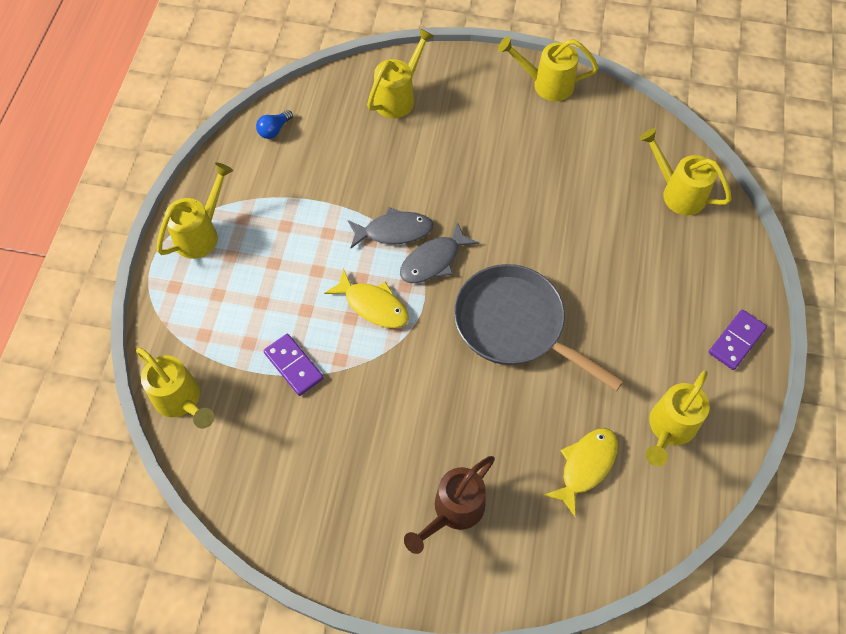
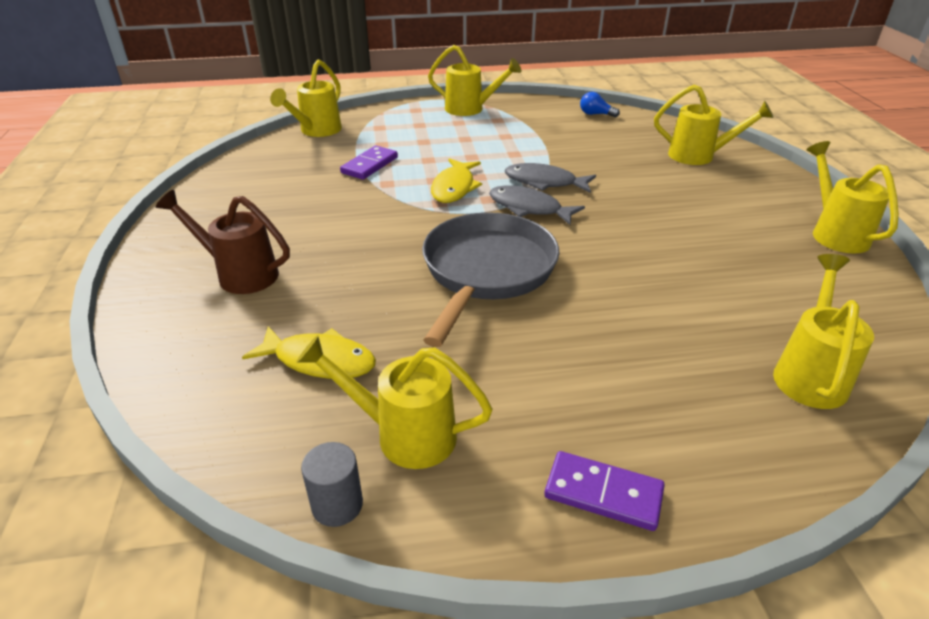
camera: 70 degrees right, 25 degrees down
grey fish [348,207,433,248] -> grey fish turned 135 degrees clockwise [505,163,596,193]
none -> grey cylinder [301,442,363,527]

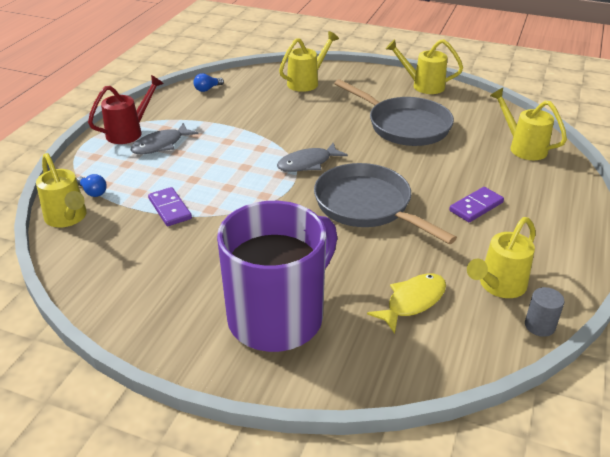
camera: 60 degrees left, 0 degrees up
brown watering can [156,190,290,294] -> purple mug [217,201,337,352]
yellow watering can [428,45,522,116] -> red watering can [88,75,164,144]
yellow fish [431,158,482,203] -> none
grey fish [505,163,596,193] -> grey fish moved to [130,123,198,154]
purple domino [544,451,665,531] -> purple domino moved to [449,187,504,222]
none -> blue light bulb [76,174,107,197]
none -> grey pan [334,79,454,146]

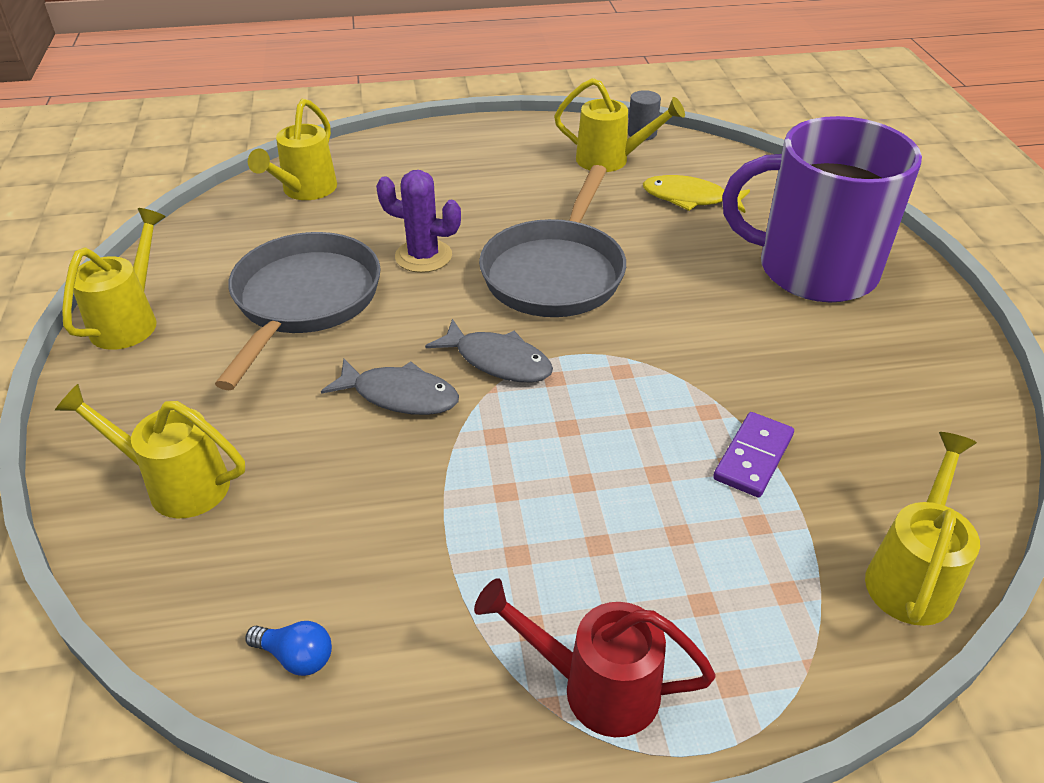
camera: 120 degrees left, 5 degrees up
blue light bulb [76,174,107,197] -> none
grey fish [130,123,198,154] -> grey fish moved to [321,359,459,415]
yellow watering can [386,39,463,94] -> yellow watering can turned 150 degrees counterclockwise [62,208,165,350]
purple domino [449,187,504,222] -> none
none -> purple cactus [376,170,461,273]

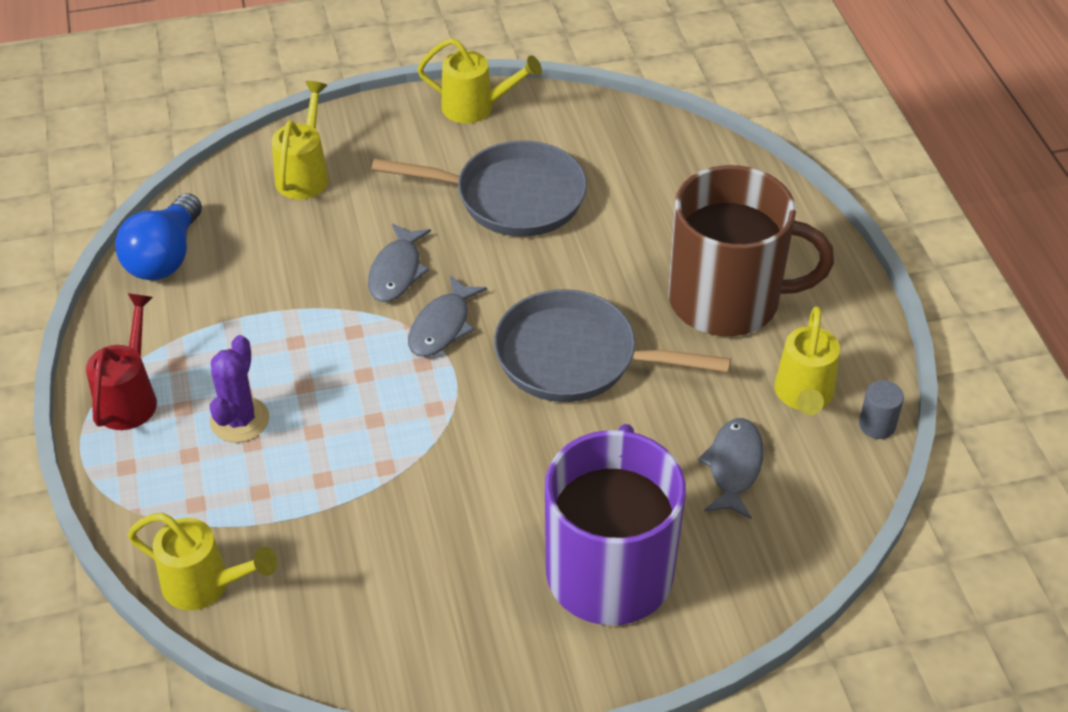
camera: 85 degrees right, 5 degrees up
blue light bulb [245,621,332,676] -> blue light bulb [115,193,202,280], size x2.15
yellow watering can [248,99,337,200] -> none
purple cactus [376,170,461,273] -> purple cactus moved to [210,335,269,443]
yellow fish [643,175,750,213] -> grey fish [698,418,764,519]
purple domino [713,412,794,498] -> none
none -> brown mug [668,165,834,336]

